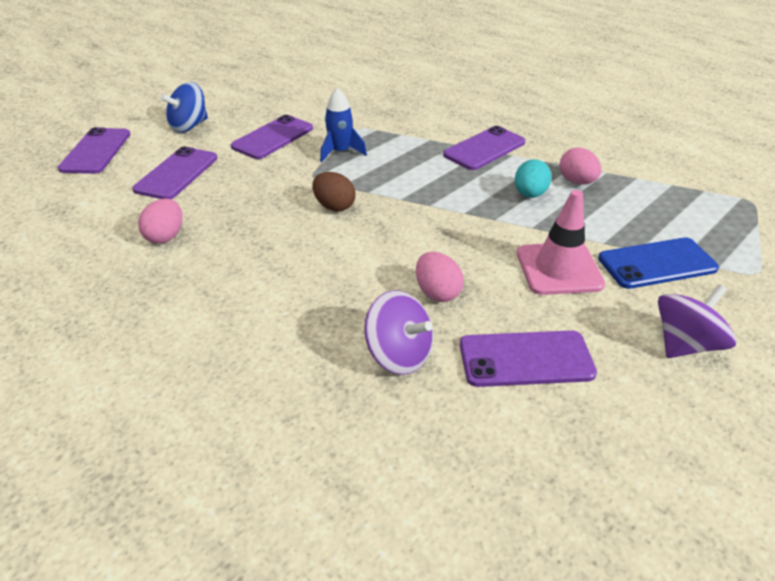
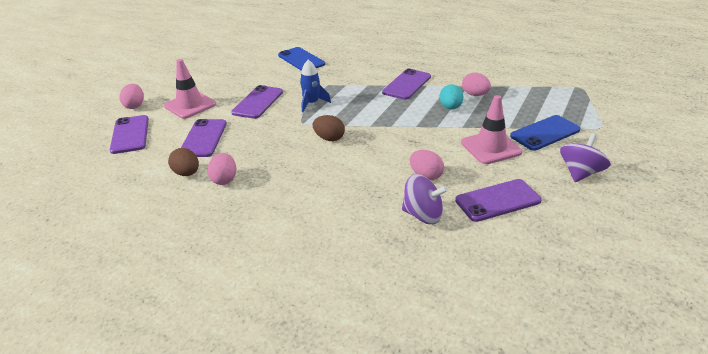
camera: 15 degrees left, 5 degrees down
blue spinning top [160,82,208,133] -> pink traffic cone [164,59,216,119]
none -> pink egg [119,84,144,109]
none -> brown egg [168,148,199,176]
none -> blue phone [278,47,325,71]

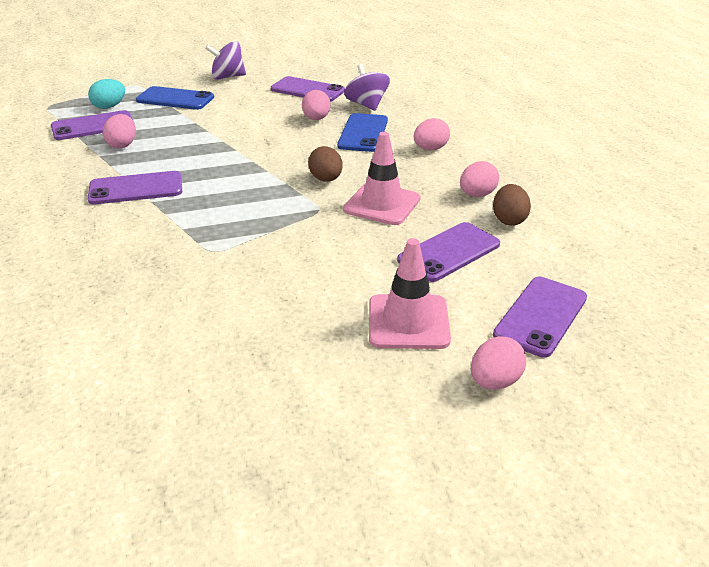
camera: 135 degrees left, 0 degrees up
purple phone [231,85,283,119] -> purple phone moved to [51,110,134,140]
blue phone [278,47,325,71] -> blue phone moved to [337,113,388,152]
blue rocket [300,60,331,112] -> none
turquoise egg [439,84,463,110] -> turquoise egg moved to [88,79,125,109]
pink traffic cone [461,95,522,164] -> pink traffic cone moved to [343,132,421,225]
none -> pink egg [414,118,450,150]

